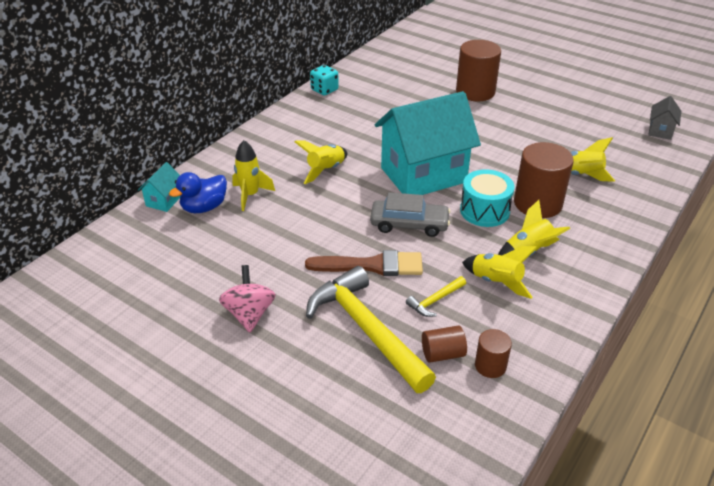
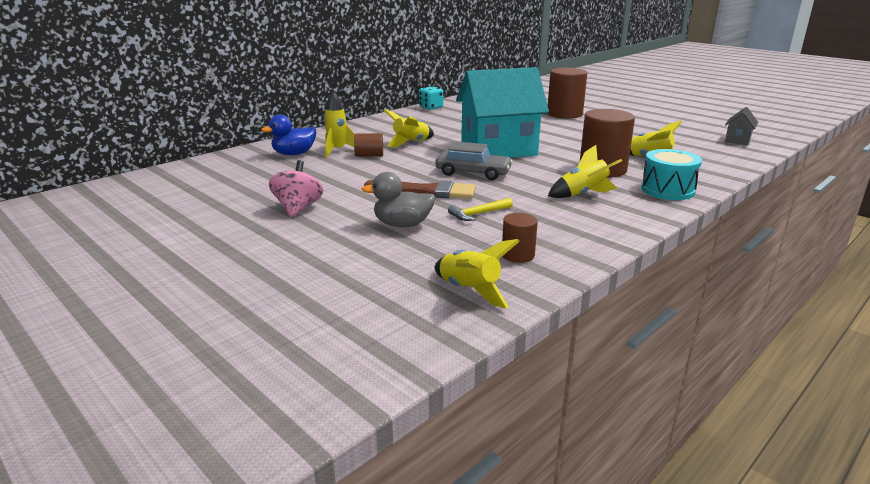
camera: 10 degrees right, 15 degrees down
turquoise house [138,162,180,212] -> none
yellow hammer [306,266,436,393] -> grey duck [361,172,436,227]
brown cylinder [422,325,467,363] -> brown cylinder moved to [354,133,383,157]
turquoise drum [460,169,515,227] -> turquoise drum moved to [641,149,702,200]
yellow rocket [462,246,538,299] -> yellow rocket moved to [435,239,520,309]

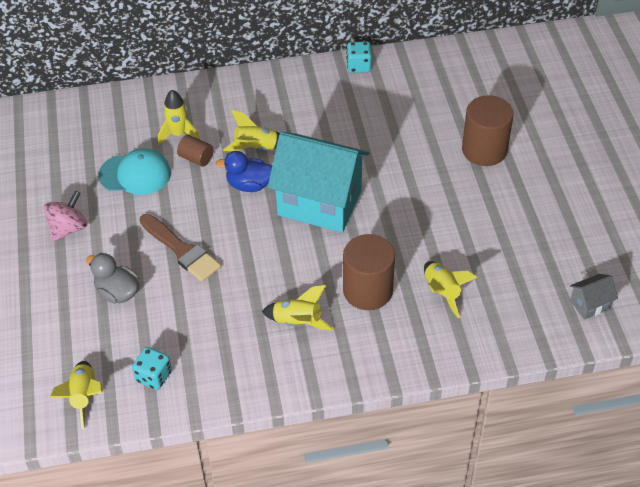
camera: 35 degrees right, 25 degrees up
blue duck [261,114,316,155] -> blue duck moved to [216,151,272,192]
grey car [436,141,513,180] -> none
yellow hammer [448,198,513,221] -> none
brown cylinder [502,213,538,263] -> turquoise dice [132,347,172,390]
turquoise drum [641,149,702,200] -> none
none -> turquoise cap [99,148,171,195]

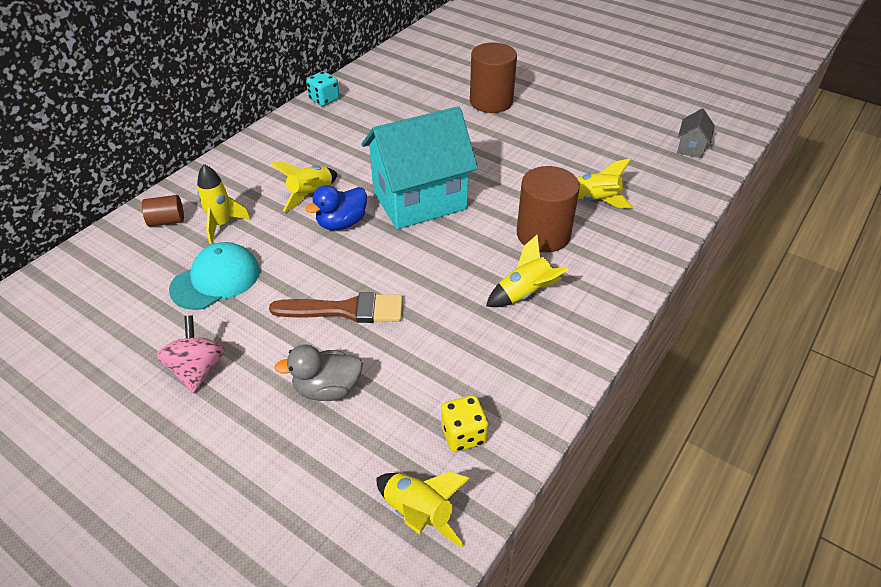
camera: 45 degrees left, 5 degrees down
turquoise dice [132,347,172,390] -> yellow dice [441,395,488,452]
brown cylinder [177,135,214,167] -> brown cylinder moved to [142,195,184,227]

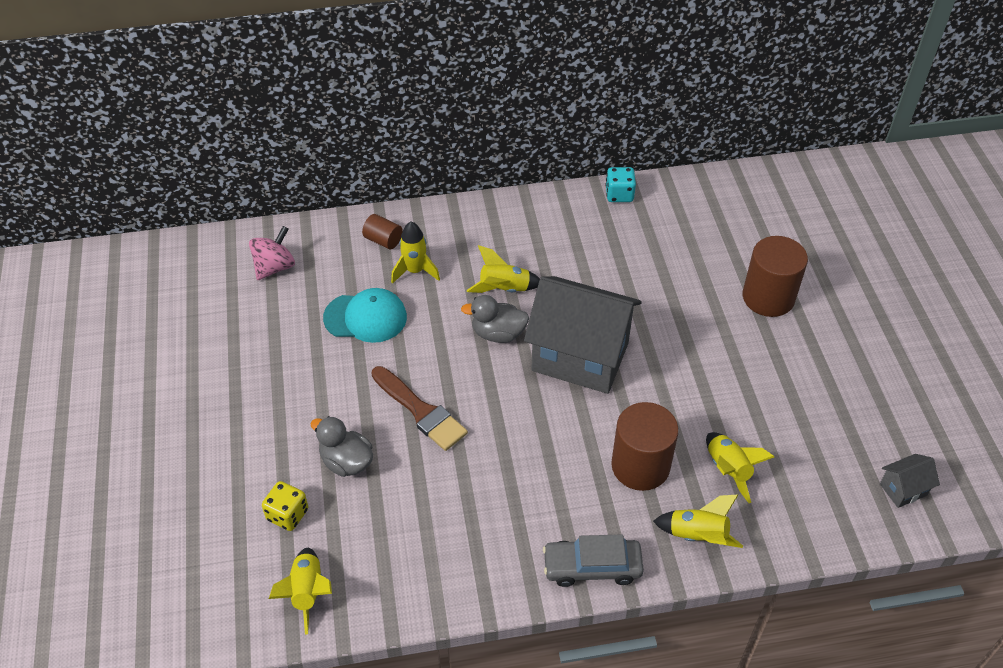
camera: 45 degrees right, 5 degrees up
pink spinning top [156,315,225,393] -> pink spinning top moved to [249,226,295,280]
blue duck [306,185,367,230] -> grey duck [461,295,529,343]
turquoise house [361,106,478,229] -> grey house [524,276,642,394]
yellow dice [441,395,488,452] -> yellow dice moved to [262,481,308,531]
yellow rocket [486,235,568,307] -> yellow rocket moved to [653,494,743,548]
none -> grey car [543,534,644,587]

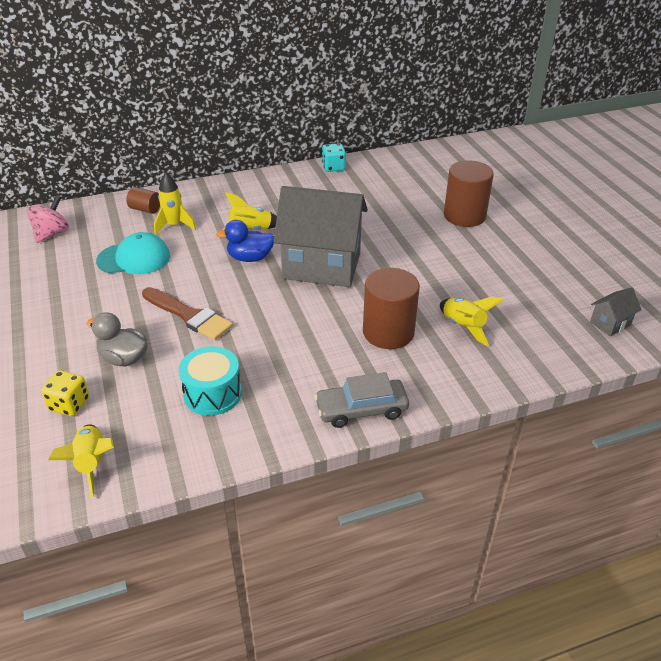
camera: 10 degrees left, 10 degrees down
grey duck [461,295,529,343] -> blue duck [216,220,274,262]
yellow rocket [653,494,743,548] -> none
none -> turquoise drum [179,346,242,416]

